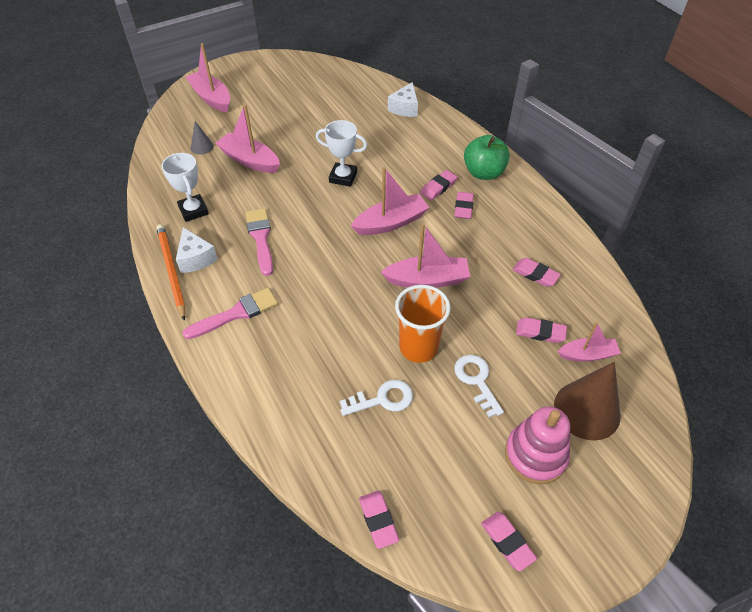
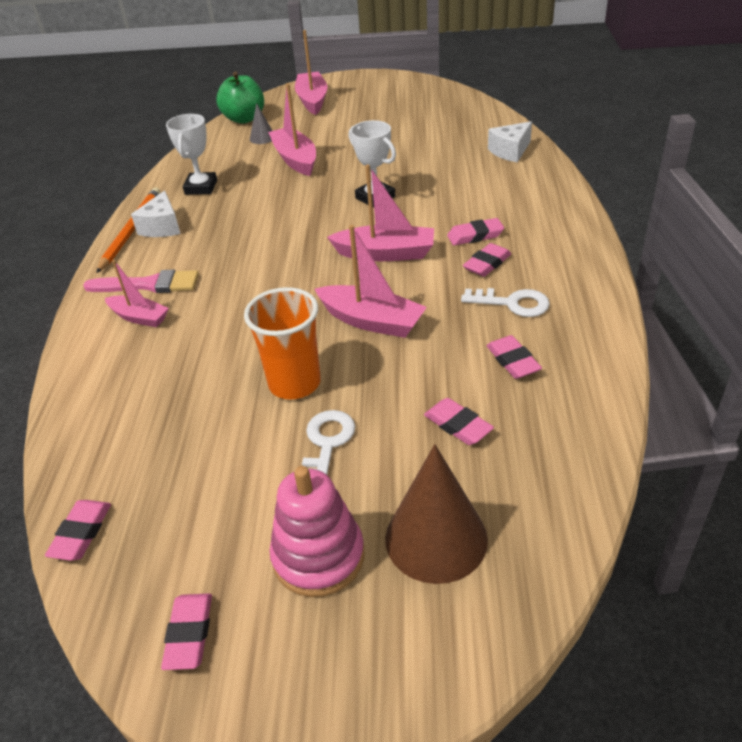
camera: 35 degrees right, 10 degrees down
pink brush [245,208,273,276] -> none
white key [340,380,413,416] -> white key moved to [461,288,550,317]
green apple [464,135,510,180] -> green apple moved to [216,71,264,124]
pink boat [558,322,621,362] -> pink boat moved to [105,260,169,327]

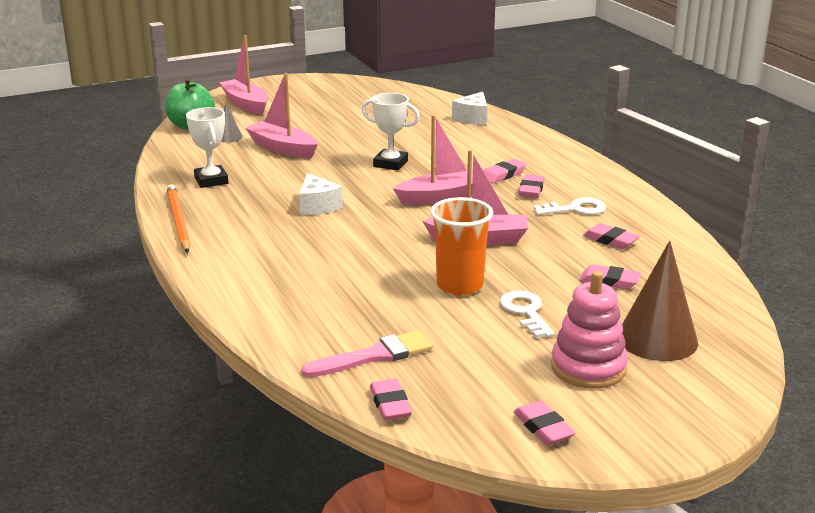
camera: 30 degrees left, 15 degrees down
pink brush [83,270,199,293] -> pink brush moved to [301,330,433,377]
pink boat [105,260,169,327] -> none
white cheese [131,190,180,237] -> white cheese moved to [299,173,343,215]

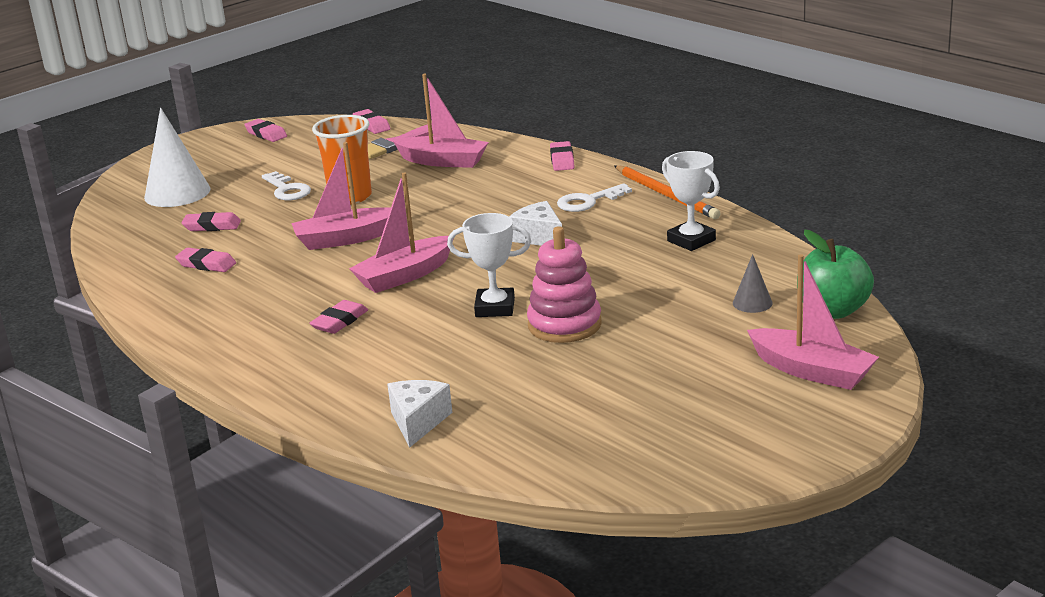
camera: 165 degrees right, 0 degrees up
pink boat [246,73,318,158] -> pink boat moved to [392,74,489,168]
pink eraser [518,174,545,198] -> pink eraser moved to [550,141,575,171]
white key [533,197,606,215] -> white key moved to [557,183,632,212]
pink stacking toy [551,271,628,389] -> pink stacking toy moved to [527,226,602,343]
brown cone [622,241,698,361] -> white cone [144,108,211,207]

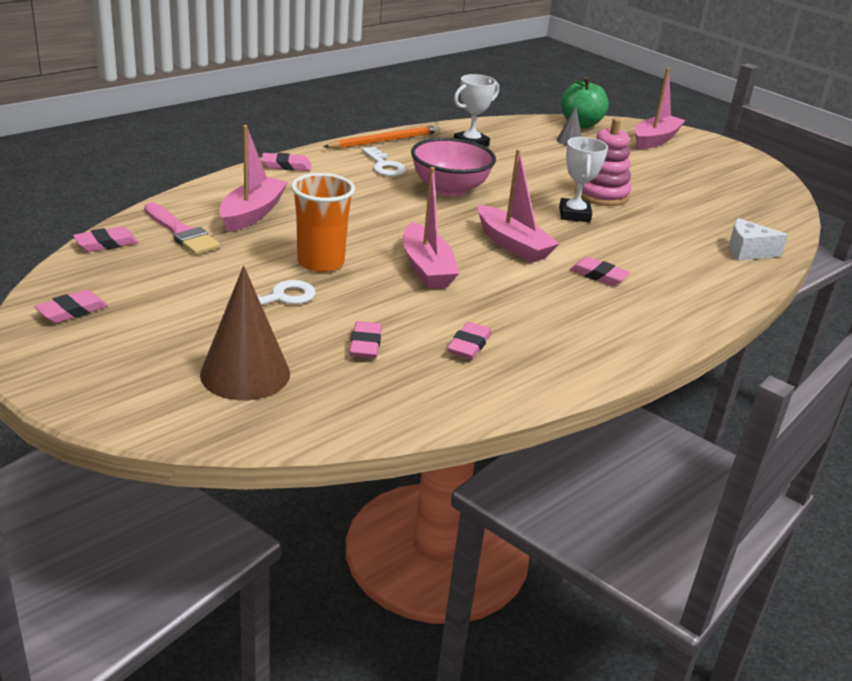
camera: 95 degrees left, 5 degrees up
white cone [144,108,211,207] -> brown cone [200,266,290,400]
white cheese [509,201,562,246] -> pink bowl [411,138,496,197]

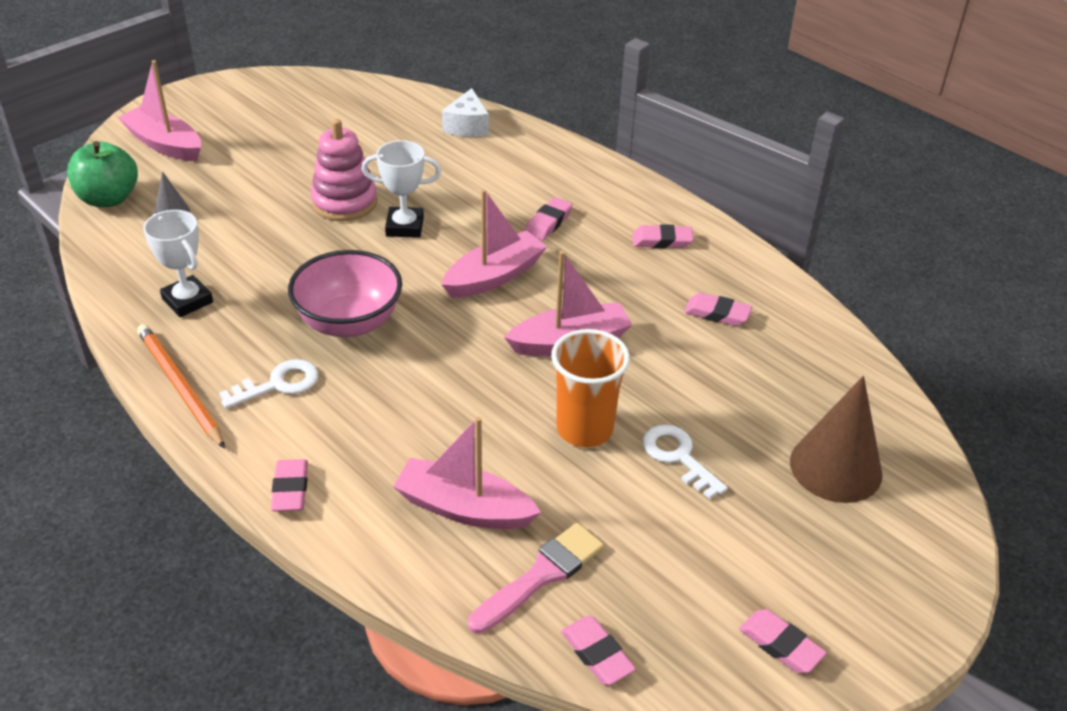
camera: 90 degrees left, 10 degrees up
pink eraser [349,321,382,359] -> pink eraser moved to [632,224,693,249]

